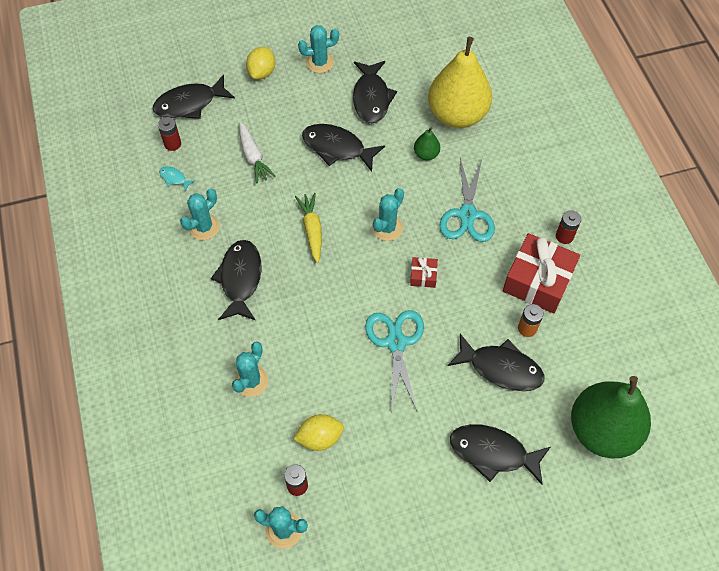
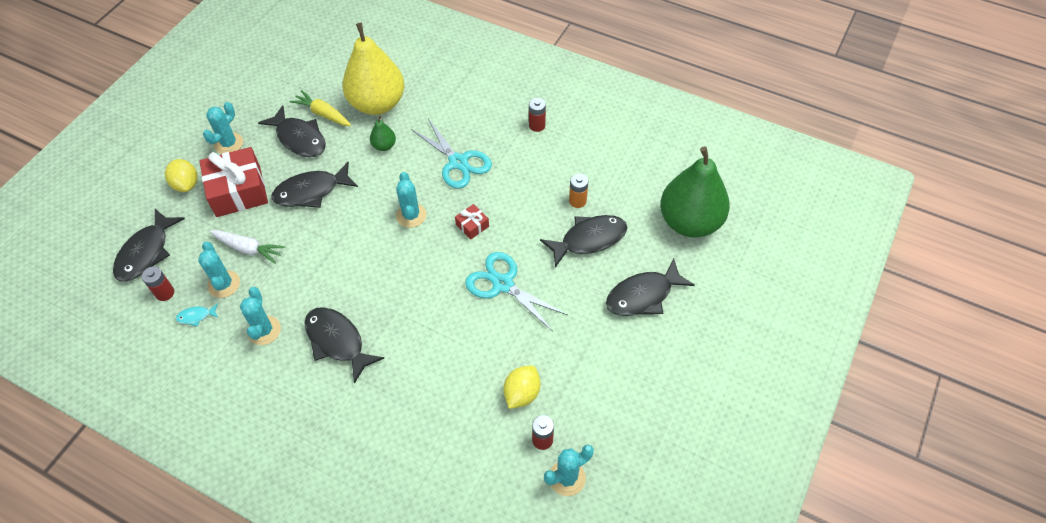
camera: 45 degrees left, 5 degrees down
turquoise cactus [232,342,269,397] -> turquoise cactus moved to [198,242,240,298]
yellow carrot [295,193,322,263] -> yellow carrot moved to [289,90,351,126]
red gift [503,233,580,313] -> red gift moved to [200,147,268,217]

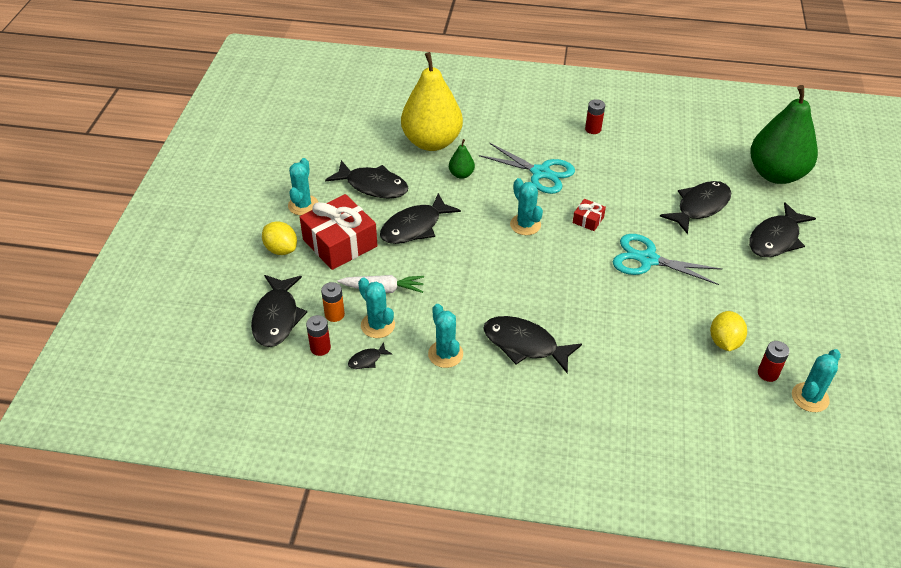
camera: 20 degrees left, 10 degrees down
turquoise fish [176,303,218,327] -> black fish [348,342,392,369]
yellow carrot [289,90,351,126] -> none
orange battery [569,174,588,208] -> orange battery moved to [321,282,345,322]

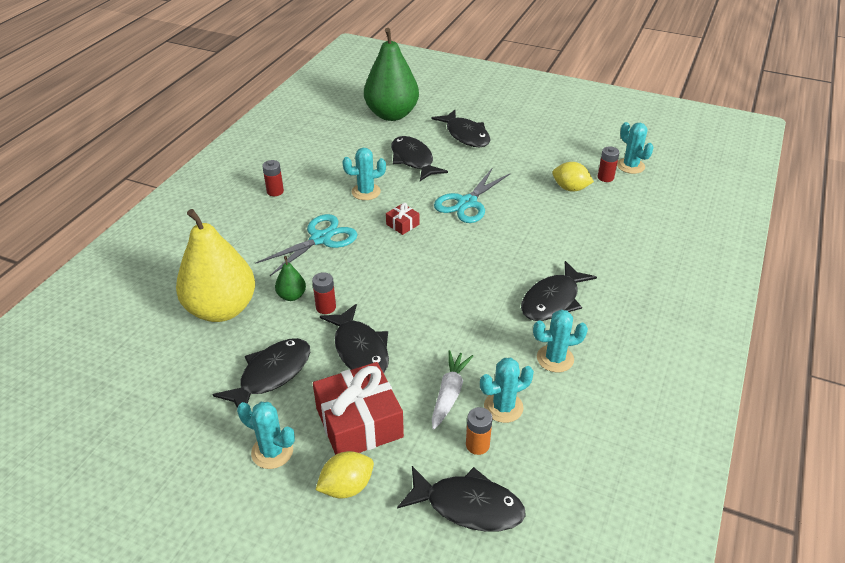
camera: 75 degrees left, 5 degrees down
red battery [306,315,331,356] -> red battery moved to [312,272,336,314]
black fish [348,342,392,369] -> none
turquoise cactus [510,178,543,235] -> turquoise cactus moved to [342,148,386,200]

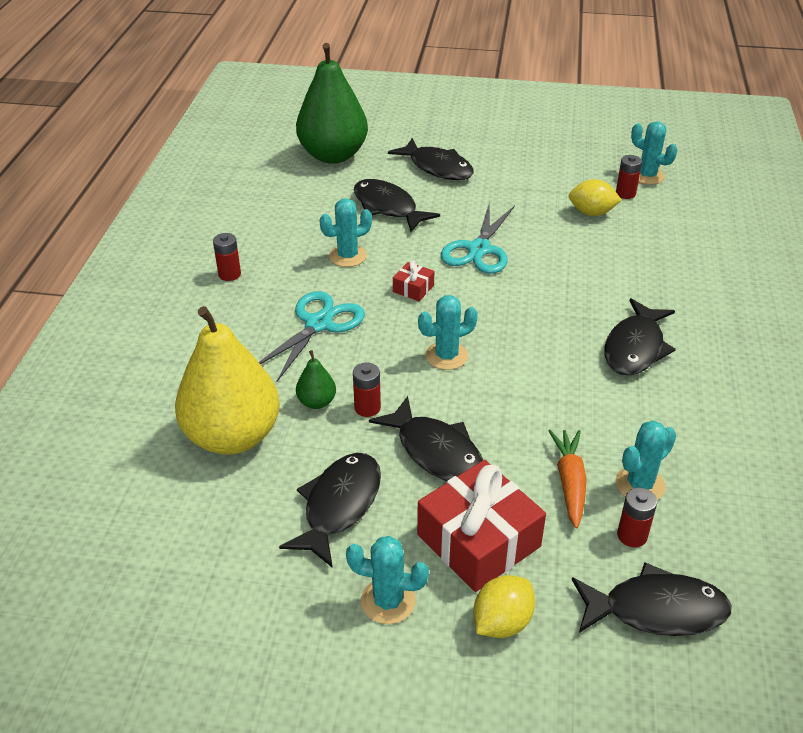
camera: 15 degrees left, 0 degrees up
white carrot [432,350,473,429] -> orange carrot [549,430,587,528]
orange battery [466,407,493,455] -> red battery [617,487,657,548]
turquoise cactus [533,310,588,372] -> turquoise cactus moved to [418,295,478,370]

